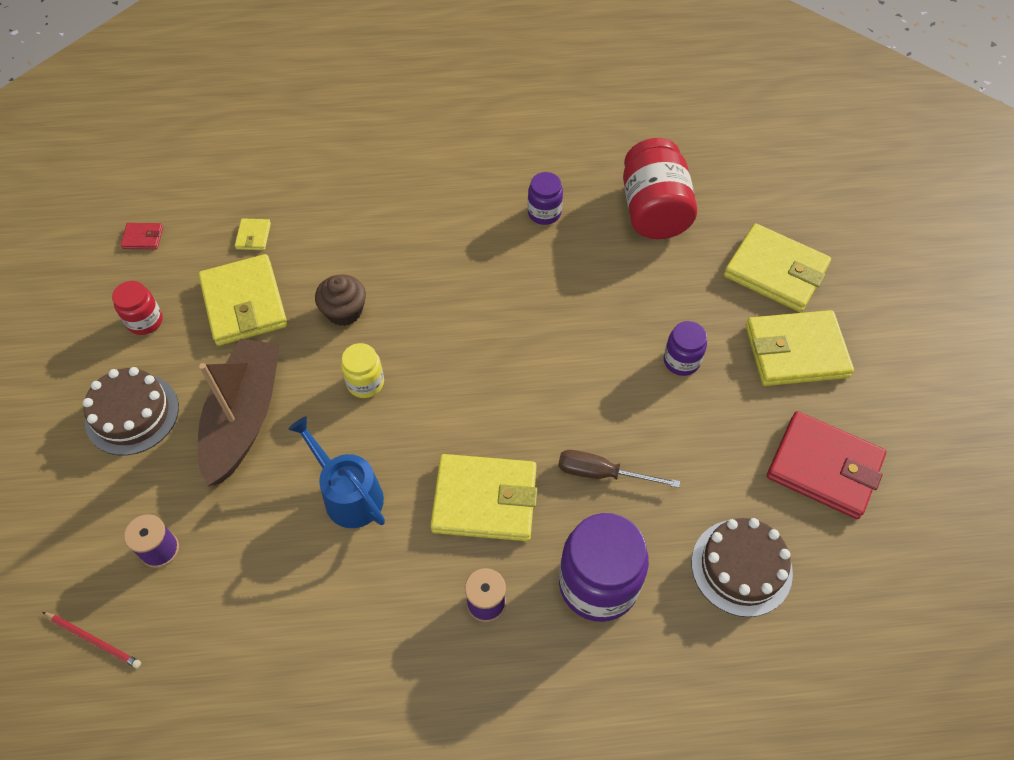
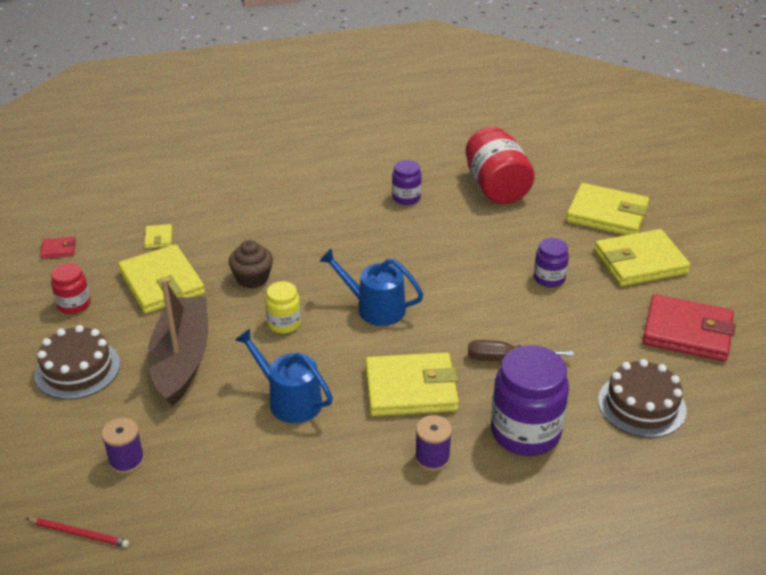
camera: 10 degrees left, 20 degrees down
none -> blue watering can [319,249,424,326]

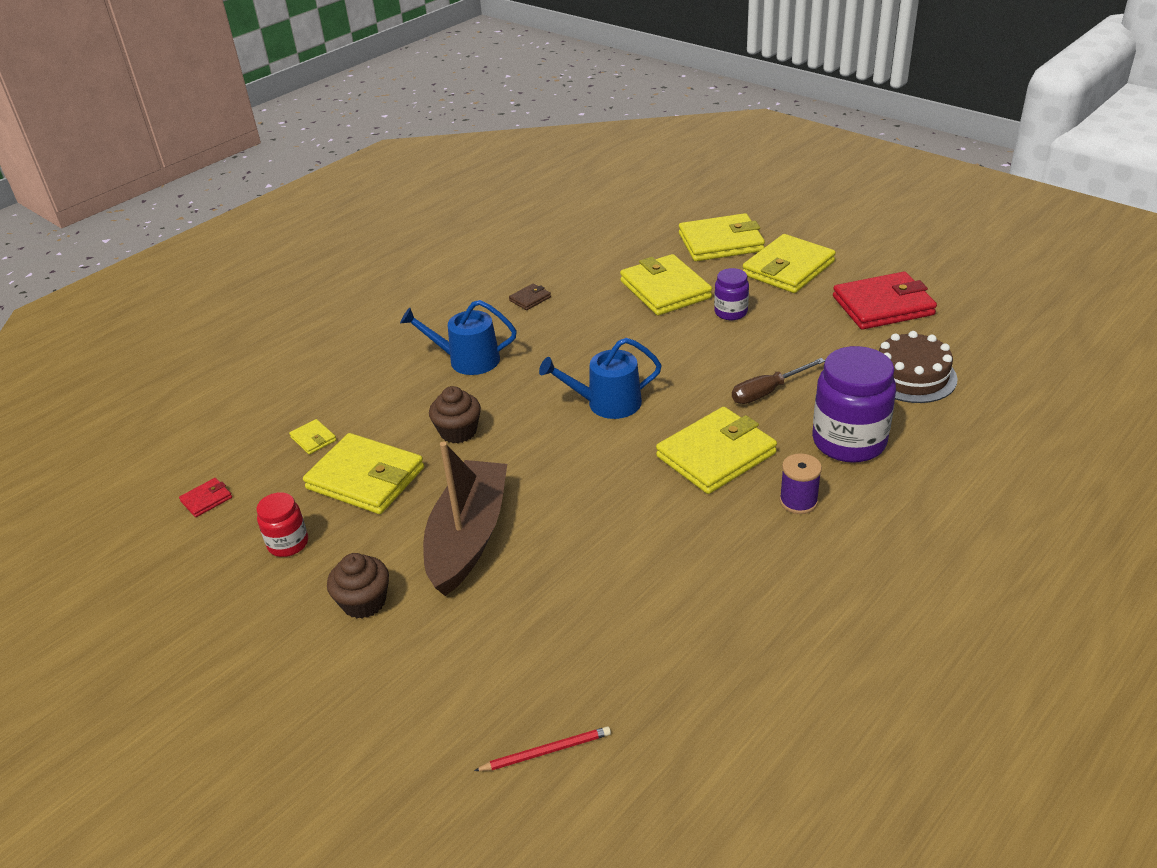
camera: 30 degrees left, 0 degrees up
brown cake [34,325,120,400] -> brown cupcake [327,553,389,619]
purple spool [102,418,145,474] -> none
brown boat [147,278,208,407] -> brown boat turned 45 degrees clockwise [423,441,507,596]
blue watering can [235,328,333,423] -> blue watering can moved to [400,300,517,375]
yellow jar [265,281,301,333] -> none
purple jar [392,160,422,205] -> brown wallet [509,283,551,310]
red jar [465,127,535,204] -> none
none -> yellow wallet [620,254,712,315]

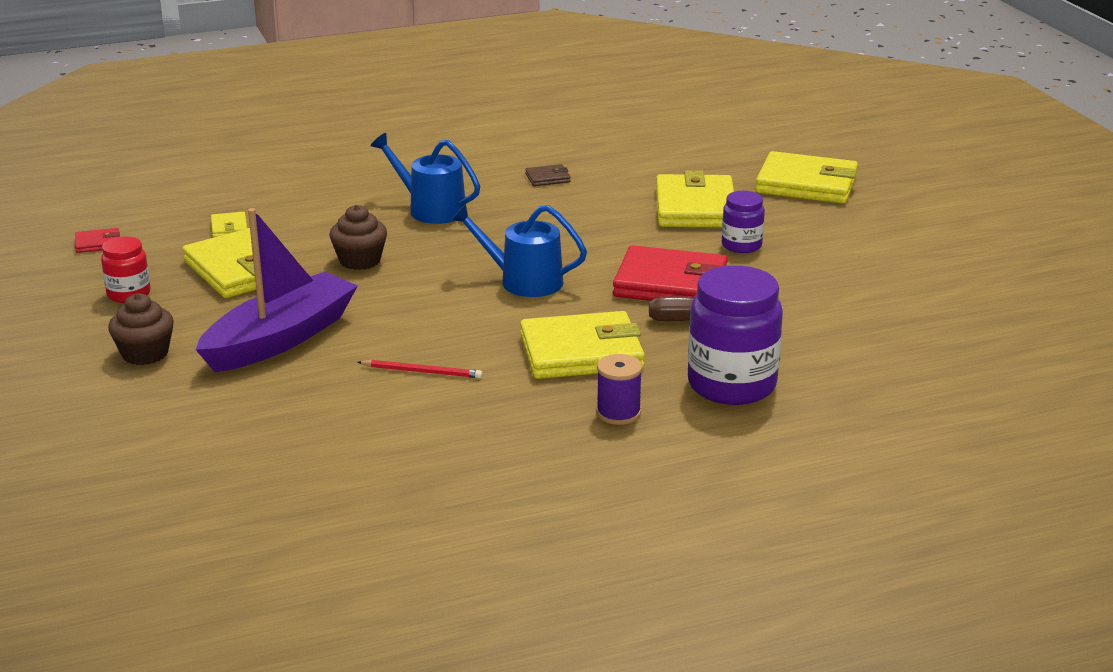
camera: 25 degrees right, 10 degrees down
brown boat [423,441,507,596] -> purple boat [196,208,358,372]
red pencil [474,726,611,771] -> red pencil moved to [358,360,482,378]
yellow wallet [743,234,836,293] -> none
red wallet [833,272,937,330] -> red wallet moved to [613,245,728,301]
brown cake [879,331,958,403] -> none

